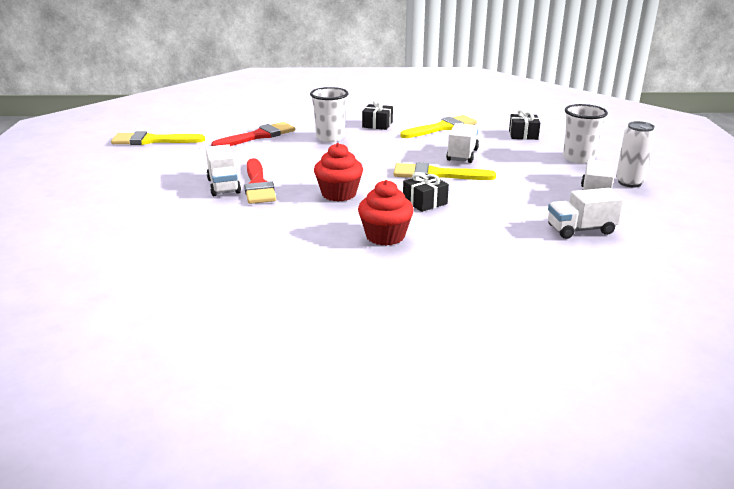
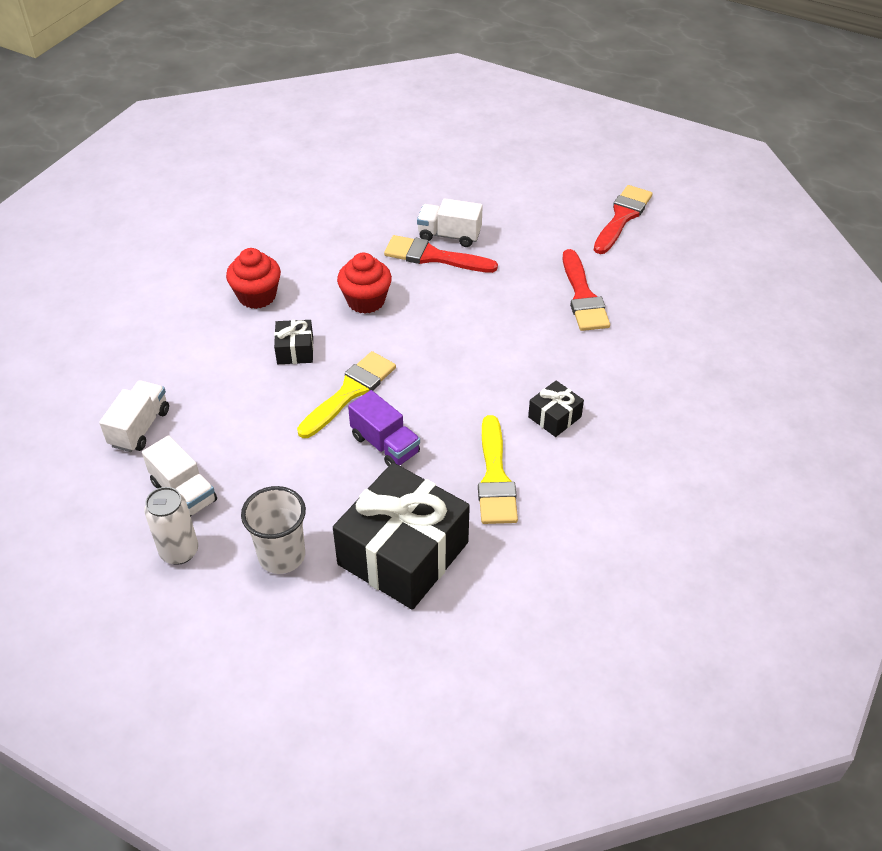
camera: 120 degrees right, 20 degrees up
yellow brush [111,131,205,145] -> red brush [594,185,653,254]
white cup [310,87,349,142] -> none
white truck [446,123,479,163] -> purple truck [348,390,420,466]
black gift [509,109,540,140] -> black gift [333,462,470,610], size x2.25

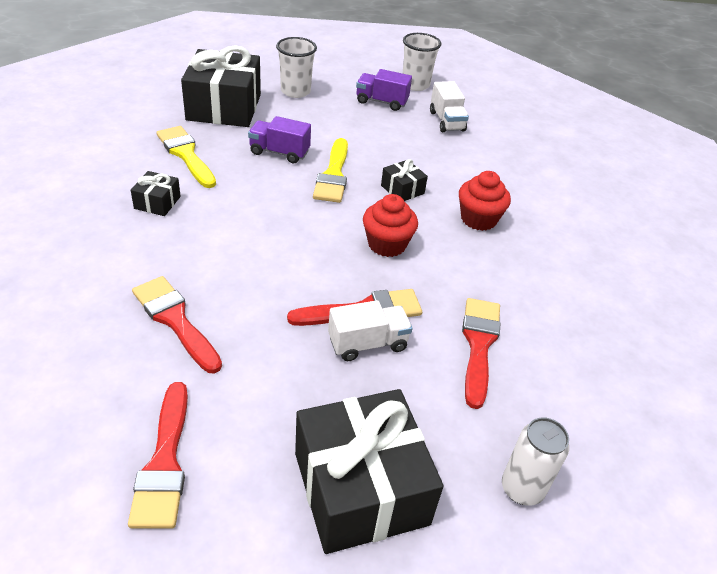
camera: 145 degrees right, 5 degrees down
white truck [142,435,217,516] -> purple truck [356,69,412,111]
white can [144,487,198,565] -> white can moved to [502,417,569,506]
none -> black gift [295,389,444,554]
none -> white cup [402,33,441,91]
none -> red brush [462,298,500,409]

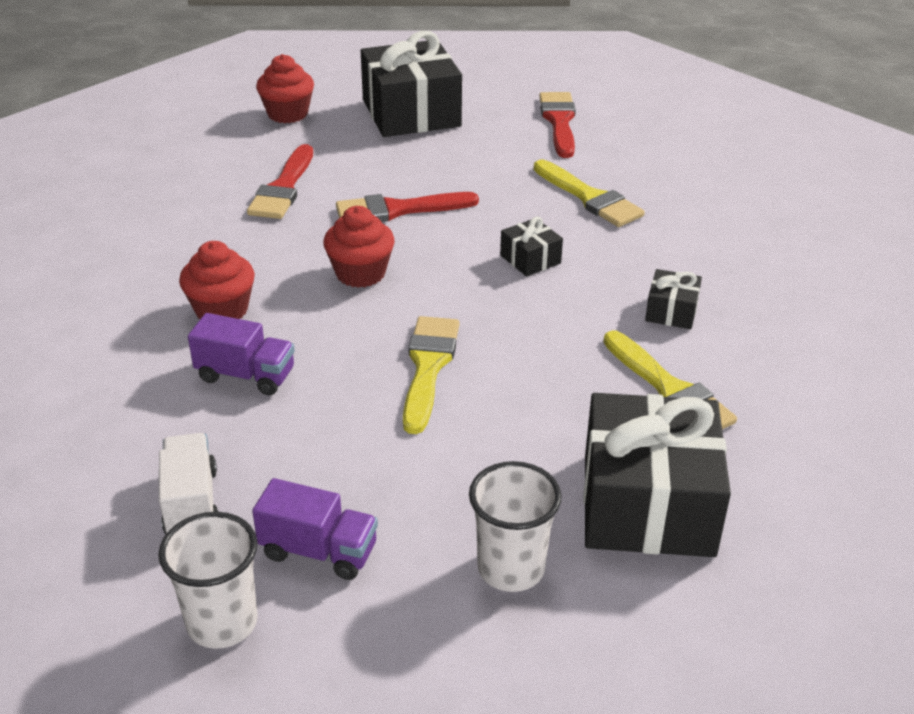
camera: 175 degrees left, 5 degrees down
red brush [132,276,222,373] -> yellow brush [533,160,645,227]
purple truck [248,116,311,163] -> purple truck moved to [188,313,295,395]
white truck [328,300,413,361] -> none
black gift [381,159,428,201] -> black gift moved to [500,217,563,277]
white can [502,417,569,506] -> red cupcake [256,54,314,123]

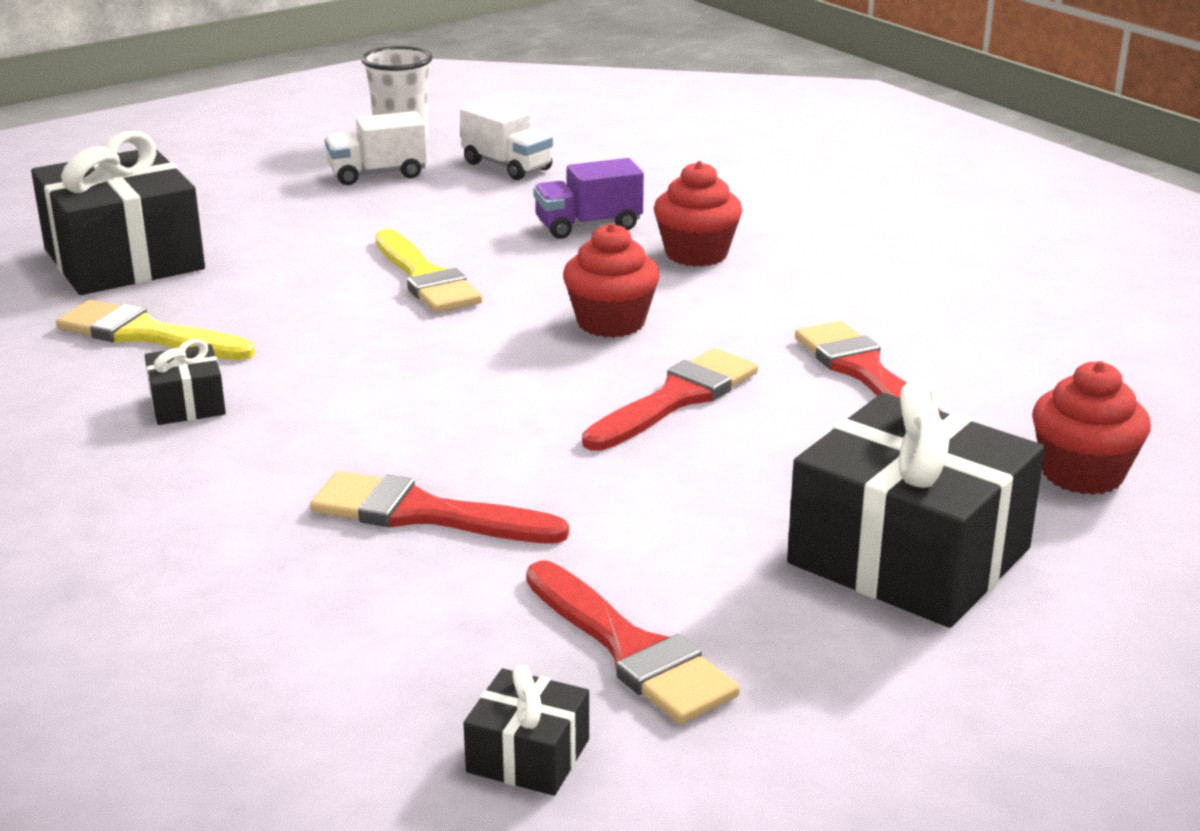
camera: 145 degrees right, 10 degrees down
purple truck [252,478,378,580] -> white truck [325,111,427,185]
white cup [469,461,562,592] -> none
black gift [500,217,563,277] -> black gift moved to [464,665,589,796]
yellow brush [533,160,645,227] -> red brush [310,471,569,544]

